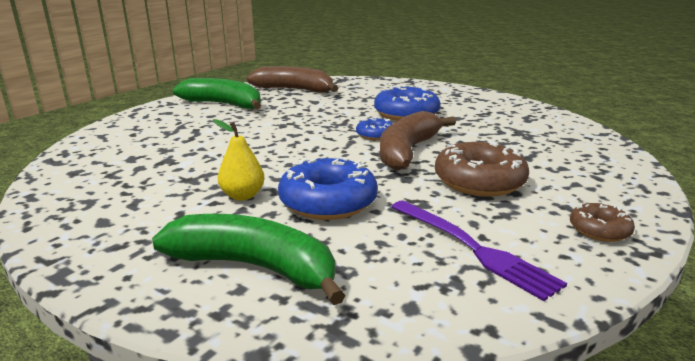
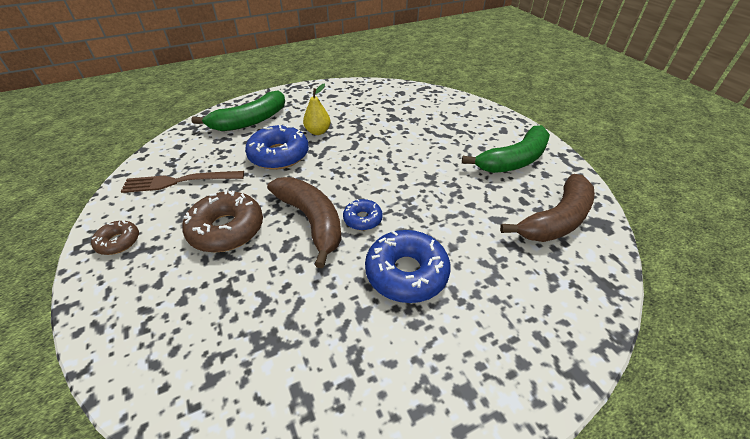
camera: 120 degrees right, 20 degrees up
purple fork [391,200,567,301] -> brown fork [120,171,244,193]

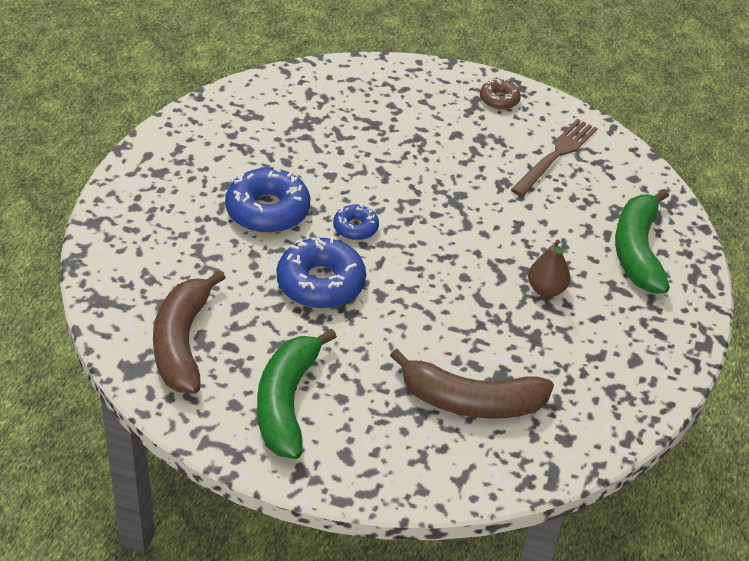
camera: 130 degrees right, 0 degrees up
brown donut [182,189,263,252] -> none
blue donut [245,124,309,170] -> blue donut moved to [277,237,366,309]
brown banana [267,177,342,268] -> brown banana moved to [390,349,554,419]
yellow pear [303,84,331,135] -> brown pear [528,240,570,297]

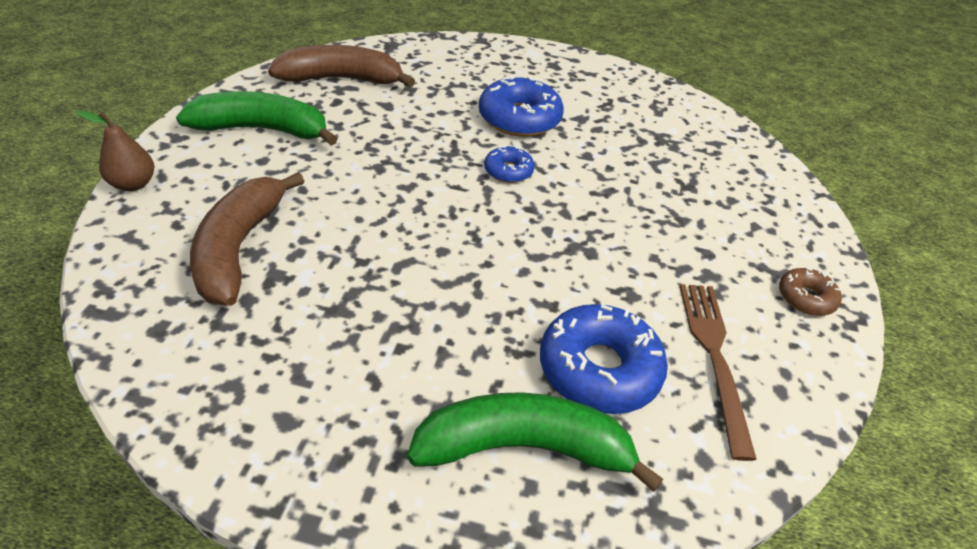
camera: 85 degrees right, 0 degrees up
blue donut [277,237,366,309] -> blue donut moved to [540,304,668,414]
brown fork [511,119,598,197] -> brown fork turned 120 degrees counterclockwise [679,284,757,461]
brown pear [528,240,570,297] -> brown pear moved to [76,110,154,191]

